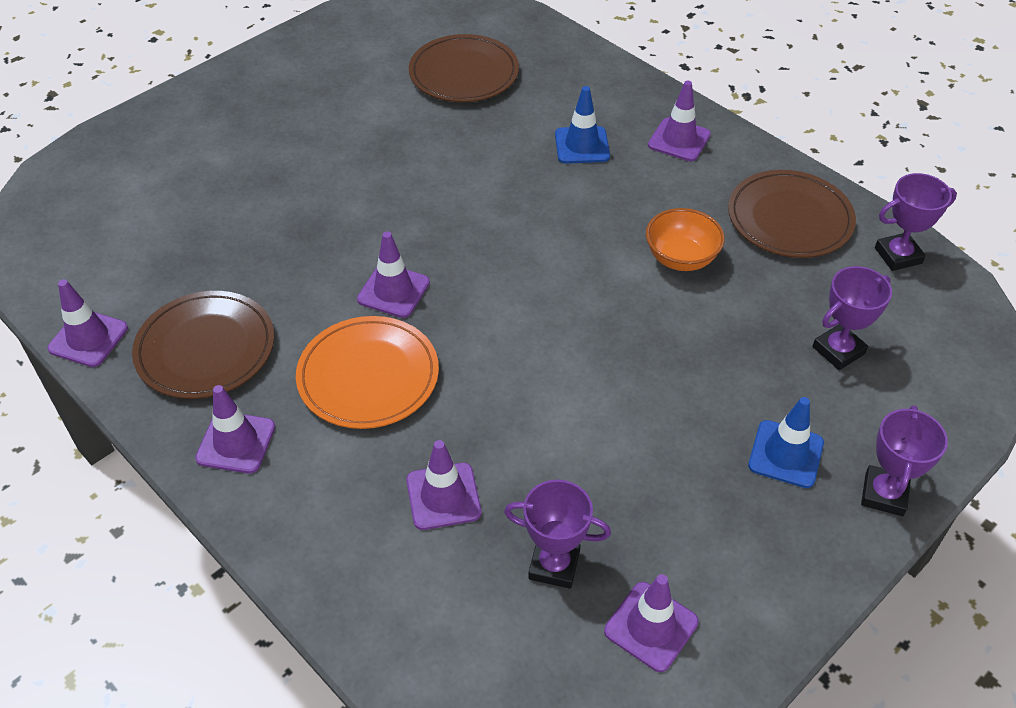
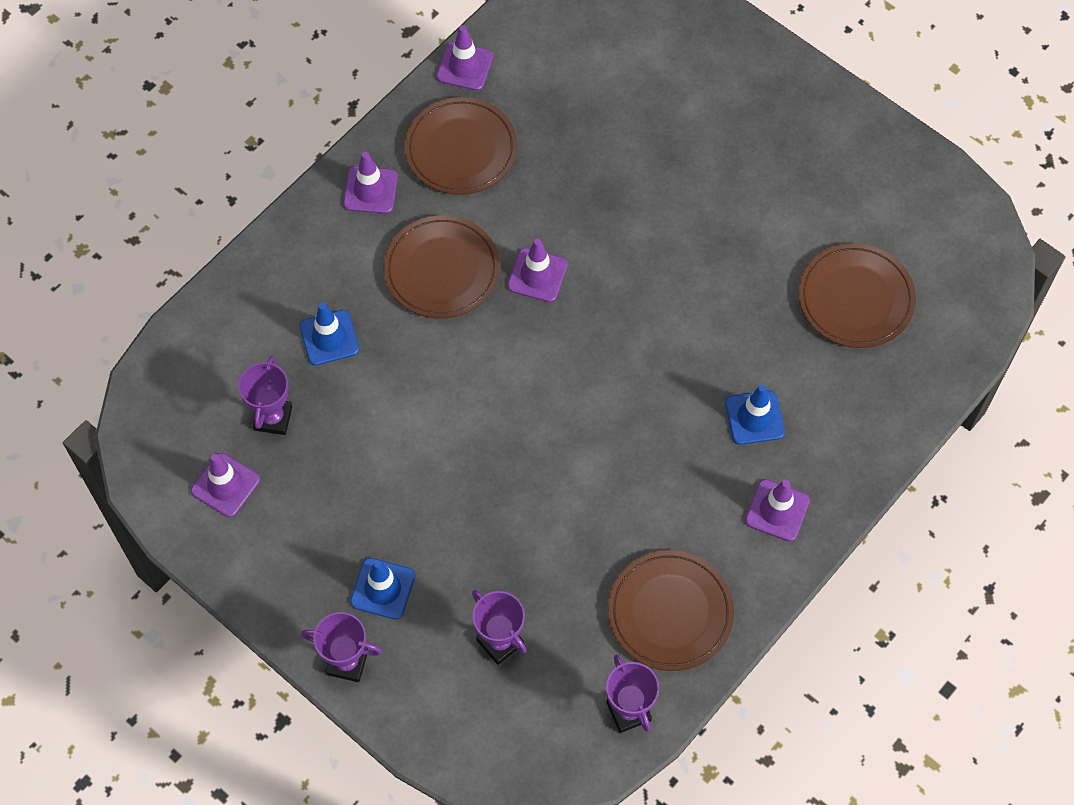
camera: 85 degrees right, 15 degrees up
orange plate [296,316,439,429] -> brown plate [383,215,500,319]
purple traffic cone [406,440,481,530] -> blue traffic cone [299,303,359,366]
orange bowl [646,208,725,271] -> none

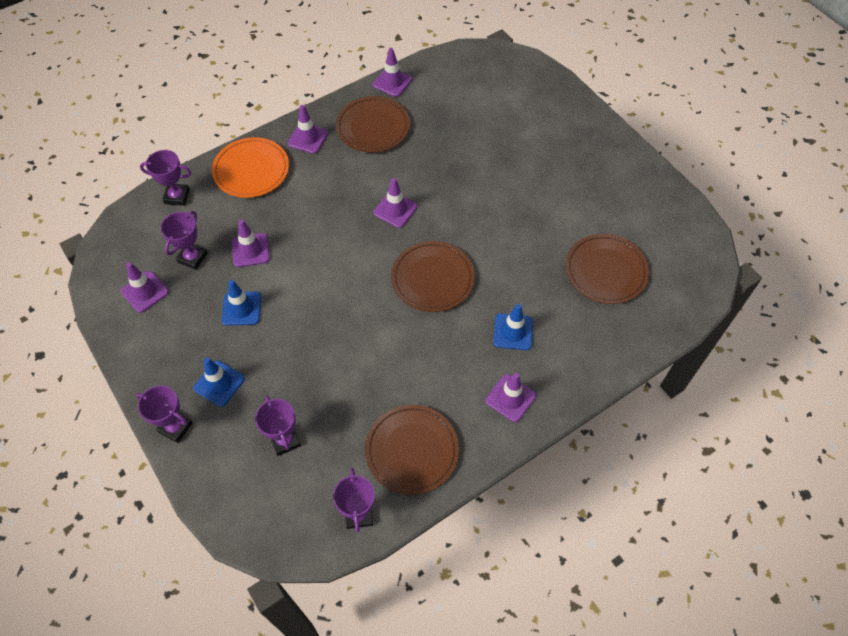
camera: 15 degrees right, 5 degrees down
blue traffic cone [299,303,359,366] -> blue traffic cone moved to [221,280,261,326]
brown plate [383,215,500,319] -> brown plate moved to [391,241,475,312]
none -> purple trophy [140,150,191,206]
none -> orange plate [212,137,289,198]
none -> purple traffic cone [232,220,270,267]

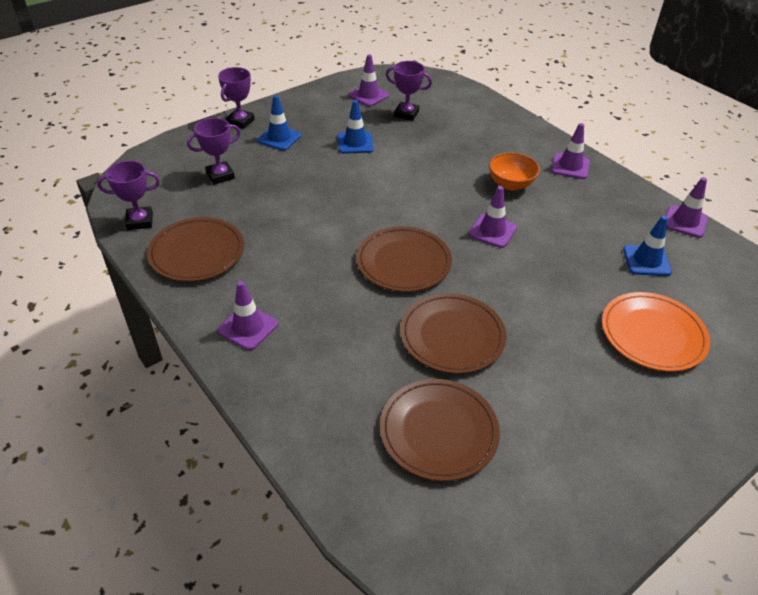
camera: 85 degrees right, 15 degrees down
purple trophy [140,150,191,206] -> none
orange plate [212,137,289,198] -> orange plate moved to [602,292,710,372]
purple traffic cone [232,220,270,267] -> none
brown plate [336,96,410,153] -> brown plate moved to [400,293,506,374]
blue traffic cone [493,304,533,350] -> blue traffic cone moved to [623,216,672,276]
none -> orange bowl [489,152,540,190]

